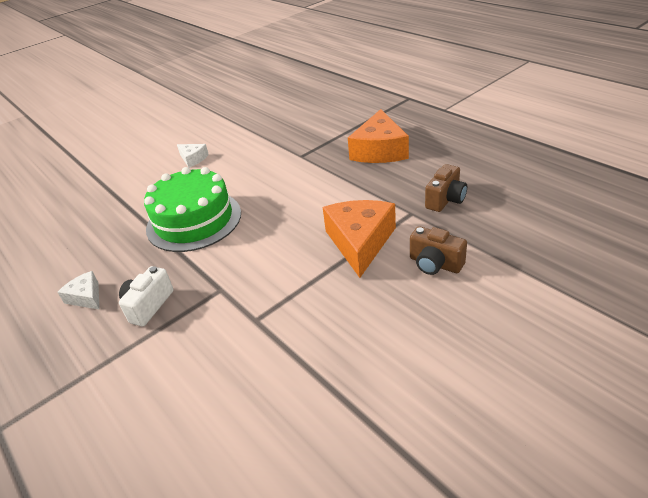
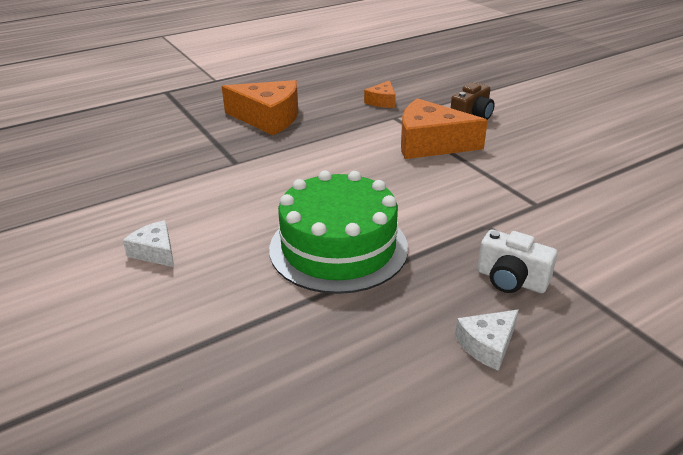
camera: 85 degrees left, 5 degrees down
white cheese [177,144,209,168] -> white cheese turned 90 degrees counterclockwise [123,220,174,267]
brown camera [425,164,467,212] -> orange cheese [364,80,396,108]

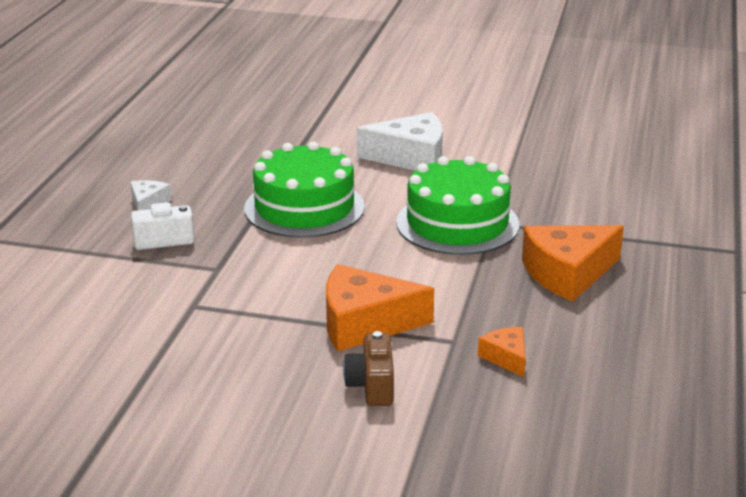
camera: 135 degrees right, 5 degrees down
white cheese [123,220,174,267] -> white cheese [357,112,443,171], size x1.98
orange cheese [401,98,488,159] -> orange cheese turned 150 degrees counterclockwise [326,264,434,351]
none -> green cake [396,156,519,255]

